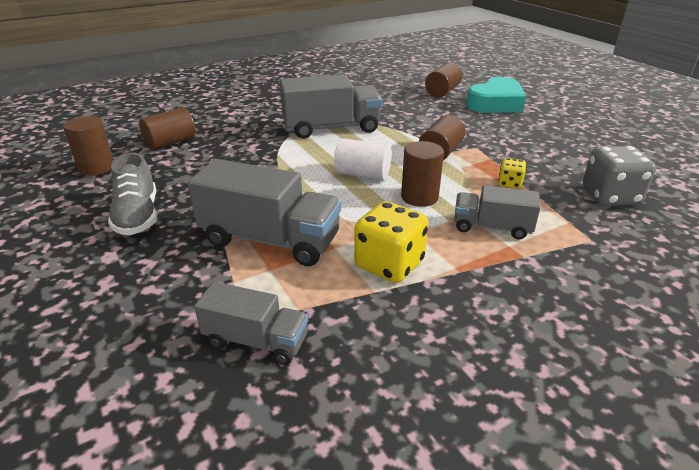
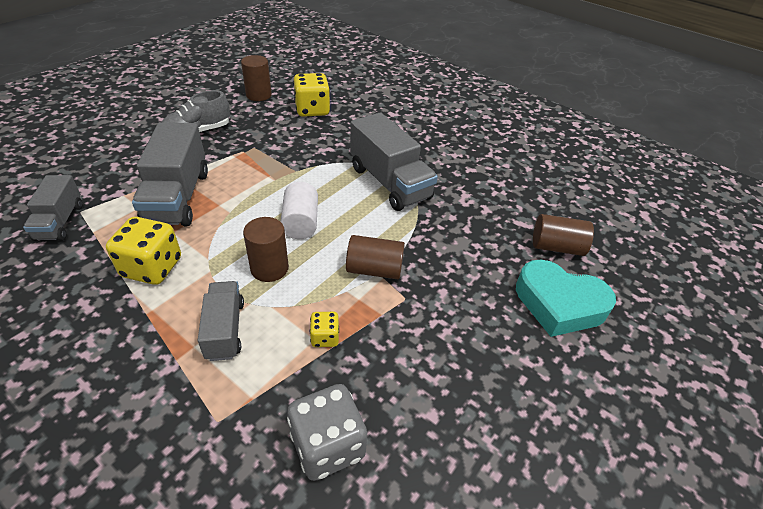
camera: 65 degrees right, 10 degrees up
brown cylinder [139,107,196,150] -> yellow dice [293,73,330,117]

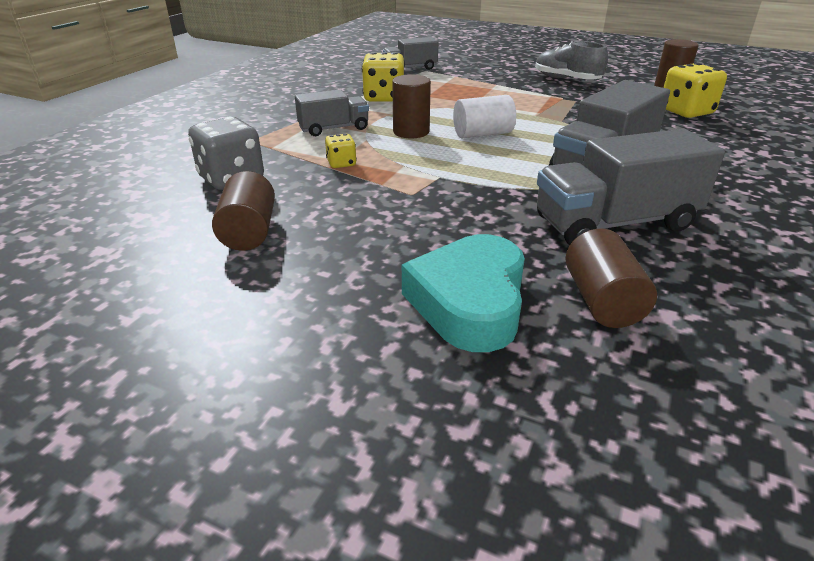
camera: 80 degrees right, 10 degrees down
grey truck [132,123,208,227] -> grey truck moved to [537,129,725,245]
brown cylinder [346,235,405,279] -> brown cylinder moved to [212,171,275,251]

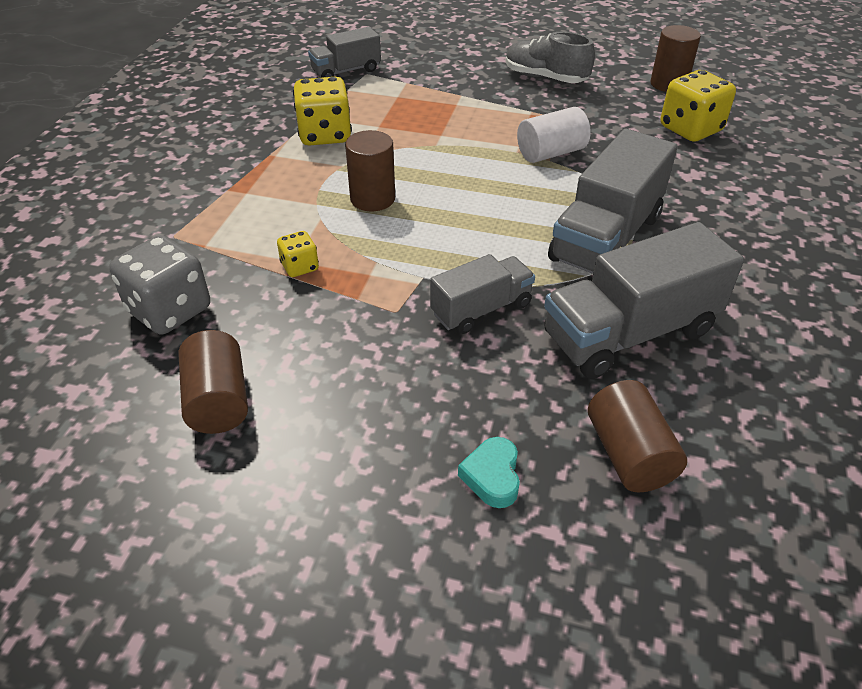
camera: 10 degrees left, 10 degrees up
grey truck [295,89,369,136] -> grey truck moved to [430,254,535,334]
turquoise heart [402,234,525,352] -> turquoise heart [458,437,520,508], size x0.46
white cylinder [453,95,516,138] -> white cylinder moved to [517,107,591,163]

